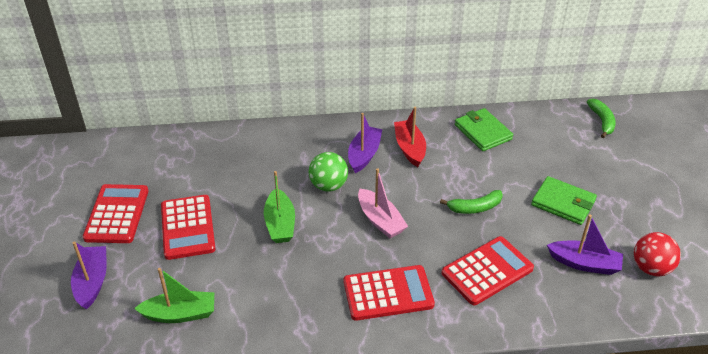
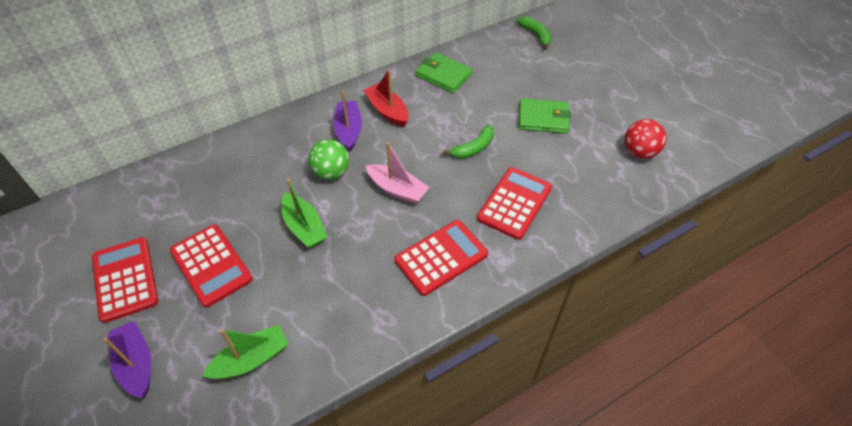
camera: 25 degrees left, 10 degrees up
purple boat [547,214,623,275] -> none

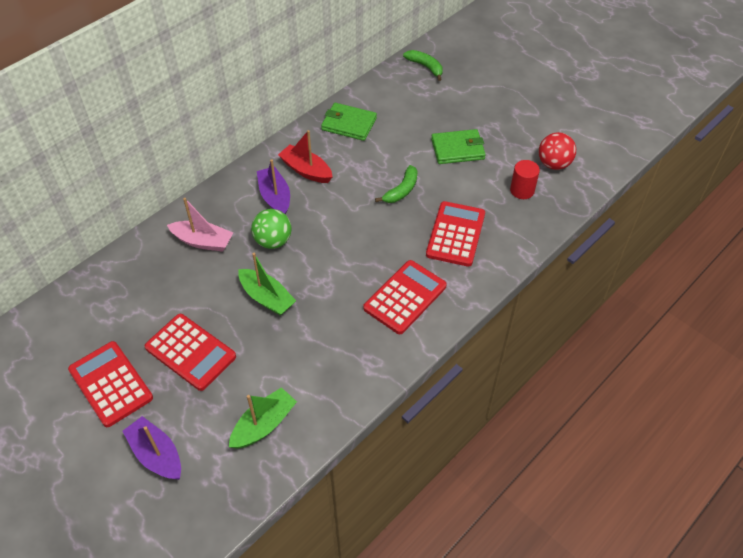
camera: 15 degrees left, 0 degrees up
pink boat [366,142,429,204] -> pink boat moved to [167,198,233,252]
none -> red cylinder [510,160,540,199]

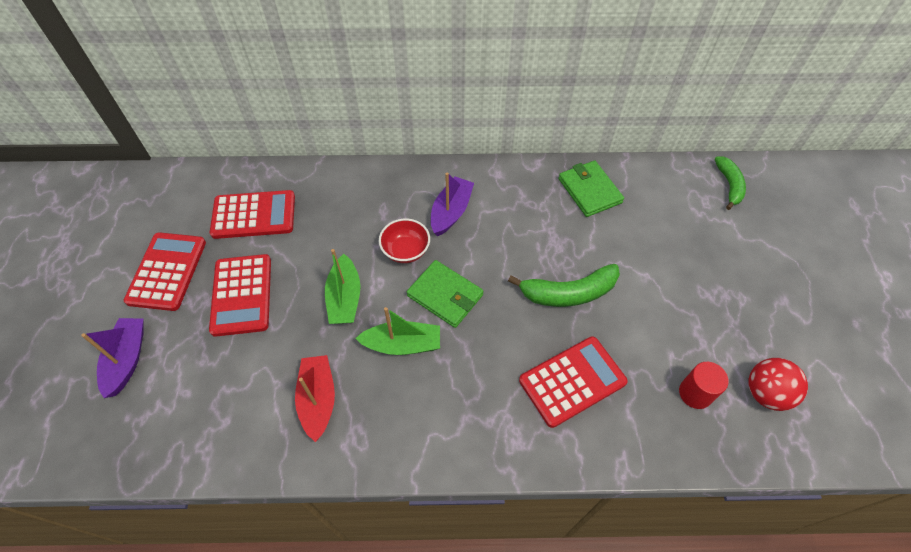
camera: 45 degrees right, 5 degrees up
pink boat [167,198,233,252] -> none
green boat [229,387,297,449] -> green boat moved to [355,307,440,355]
green ball [251,209,291,249] -> red bowl [379,219,430,263]
red boat [278,130,333,183] -> red boat moved to [295,355,335,442]
red calculator [363,260,447,334] -> red calculator moved to [210,190,295,239]
green banana [375,165,417,203] -> green banana [508,264,620,307], size x1.51
green wallet [431,129,486,164] -> green wallet moved to [407,260,484,328]

